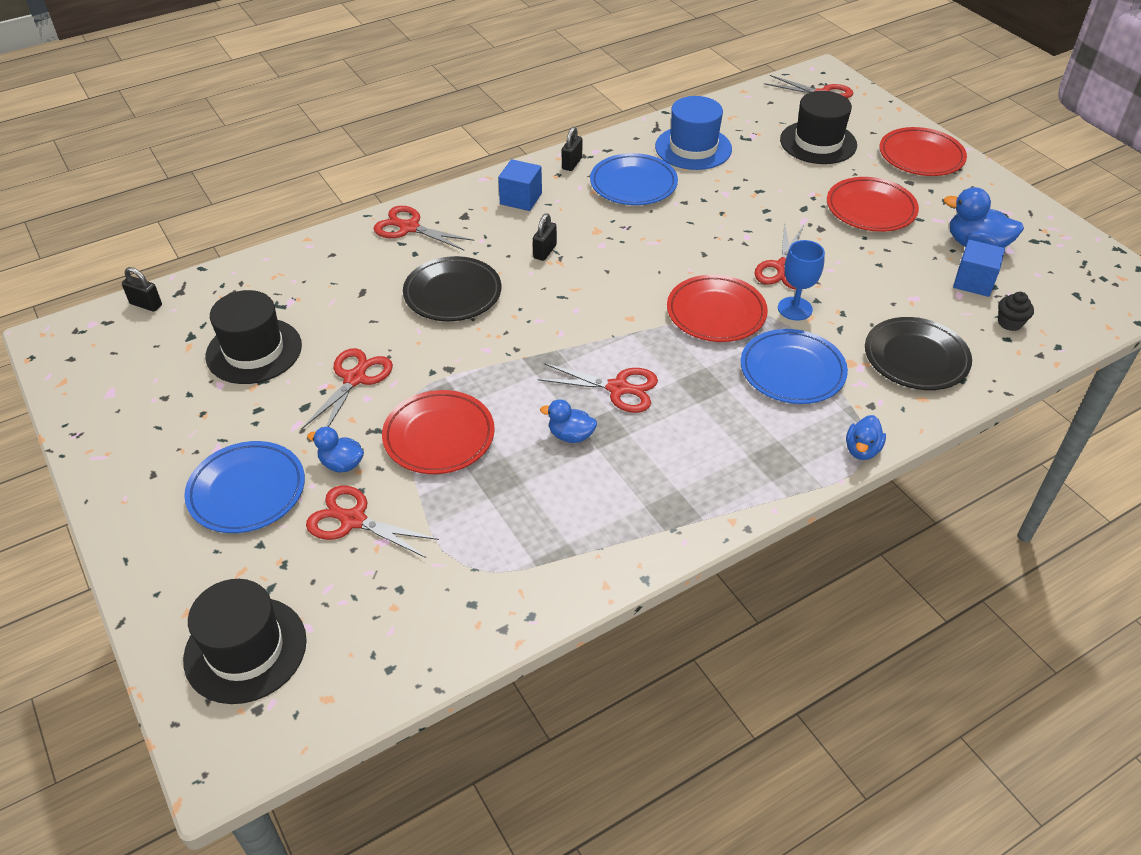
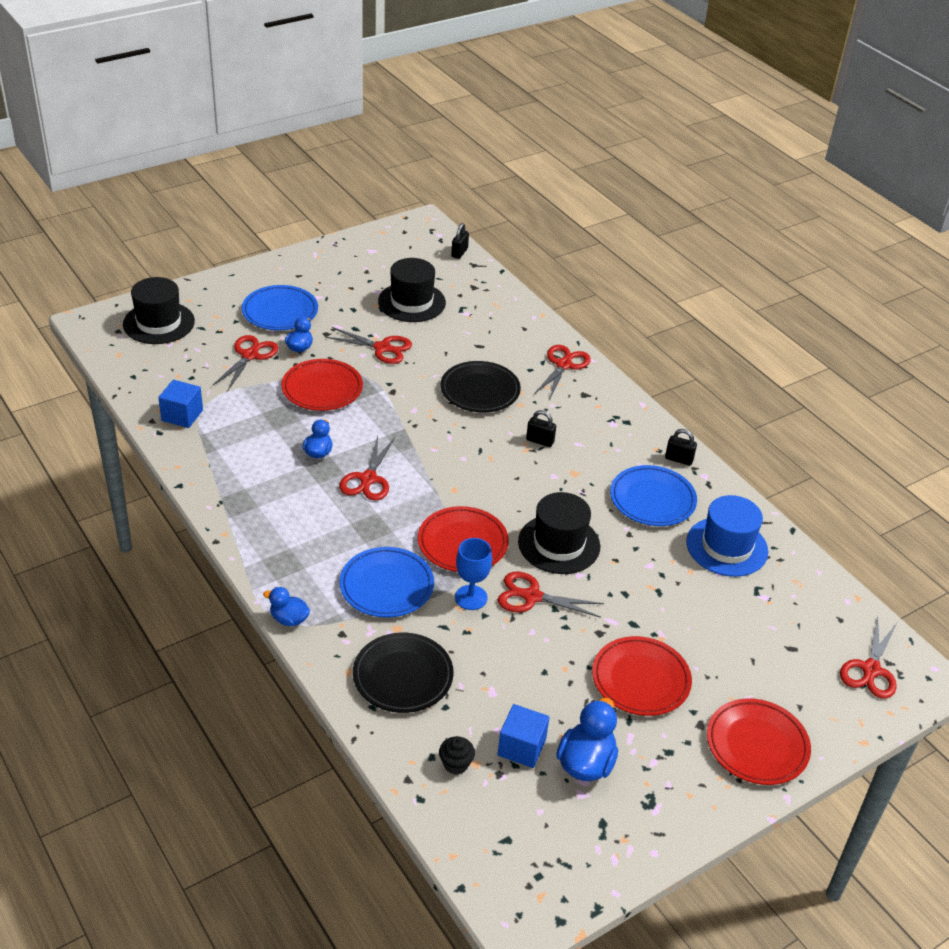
camera: 85 degrees right, 5 degrees down
blue cube [498,159,542,211] -> blue cube moved to [158,380,203,428]
black hat [780,91,857,164] -> black hat moved to [518,492,600,574]

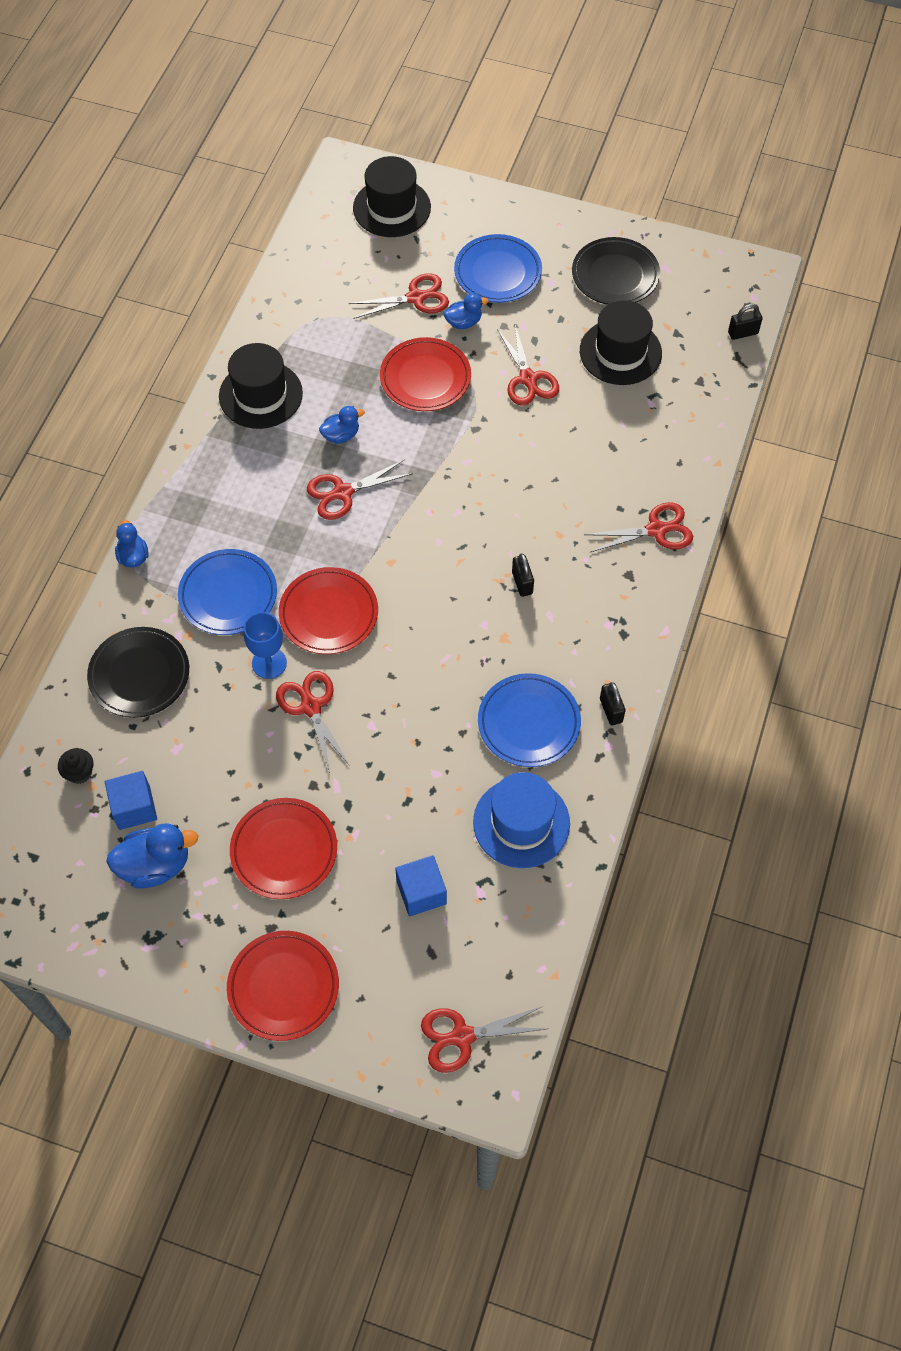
camera: 55 degrees right, 20 degrees up
blue cube [158,380,203,428] -> blue cube moved to [395,855,447,917]
black plate [440,361,521,412] -> black plate moved to [572,237,660,305]
black hat [518,492,600,574] -> black hat moved to [219,343,303,429]

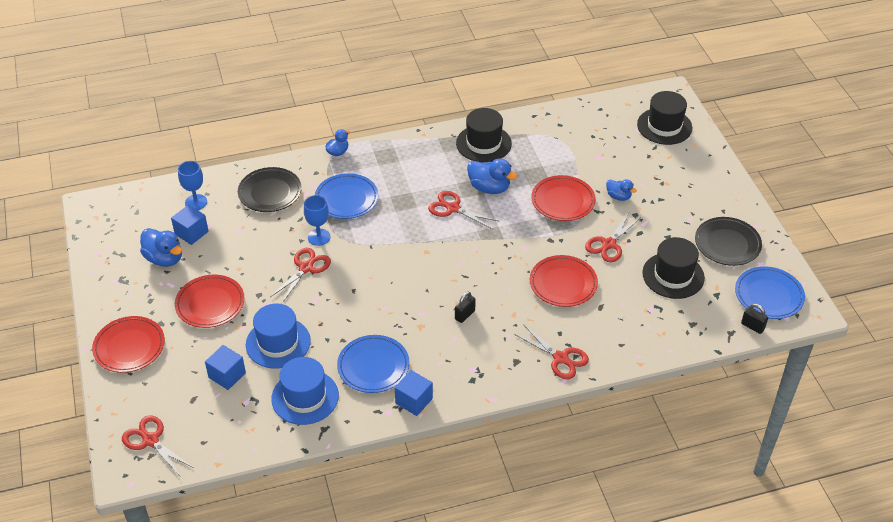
camera: 55 degrees right, 15 degrees down
black cupcake [58,748,93,784] -> blue goblet [178,161,207,210]
red plate [279,567,378,654] -> red plate moved to [530,255,598,307]
blue duck [319,406,365,444] -> blue duck [467,158,517,194], size x1.65
red scissors [349,273,449,319] -> none
blue plate [454,234,542,303] -> blue plate moved to [735,266,805,319]
black padlock [600,682,626,725] -> blue cube [395,370,433,416]
none -> blue hat [246,304,311,369]

